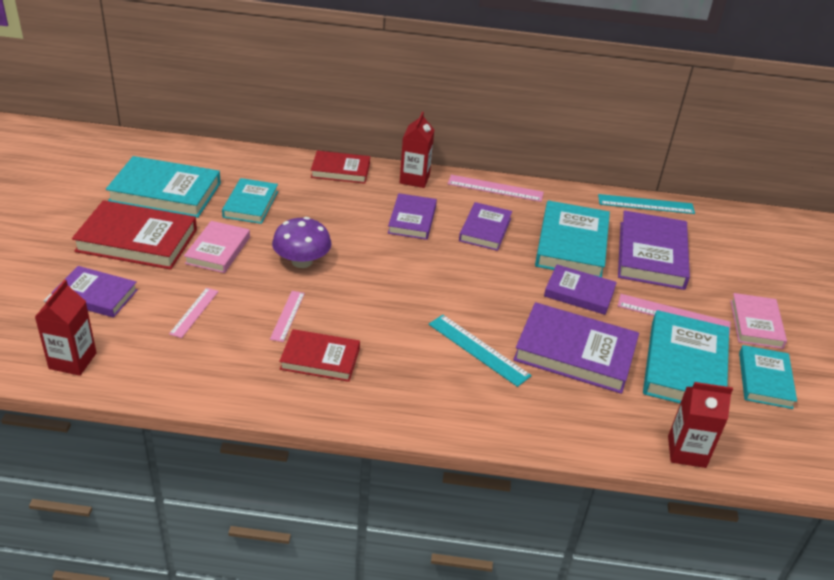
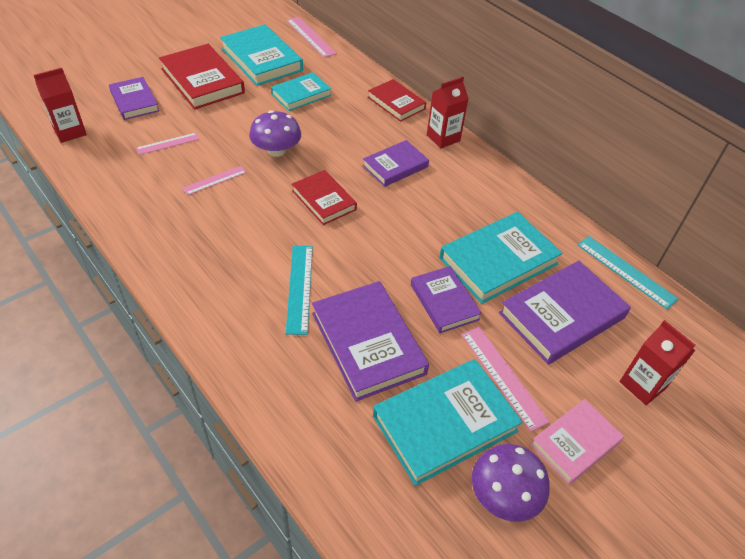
camera: 45 degrees right, 10 degrees up
pink book [184,221,250,273] -> none
red book [279,329,360,382] -> red book moved to [292,170,357,225]
pink ruler [448,175,544,202] -> pink ruler moved to [287,17,337,58]
purple book [459,202,512,251] -> none
red carton [668,382,733,468] -> red carton moved to [620,320,695,405]
turquoise book [739,345,797,409] -> purple mushroom [472,444,550,522]

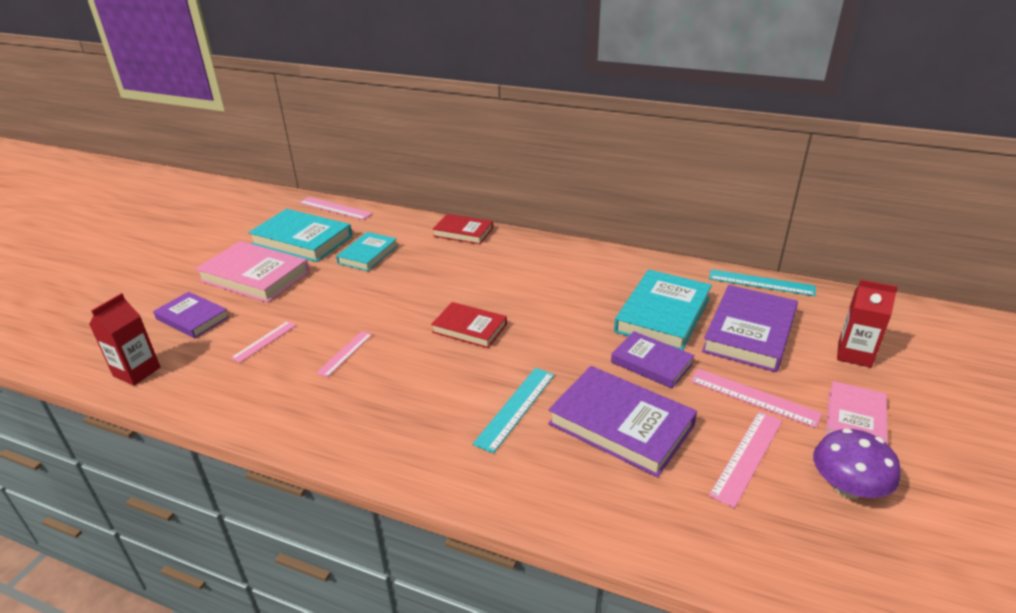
camera: 25 degrees left, 15 degrees down
red book [159,44,245,110] -> pink book [195,241,310,303]
purple mushroom [249,110,301,157] -> none
turquoise ruler [286,246,313,335] -> turquoise ruler turned 60 degrees clockwise [473,368,555,453]
purple book [363,140,429,187] -> none
turquoise book [373,359,523,486] -> pink ruler [709,411,783,508]
red carton [427,77,469,148] -> none

